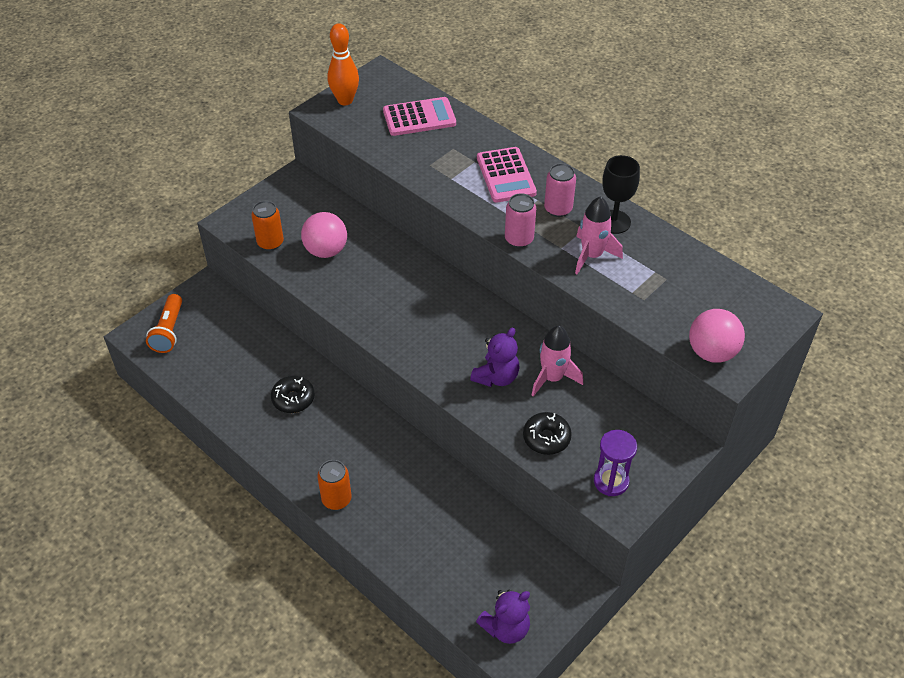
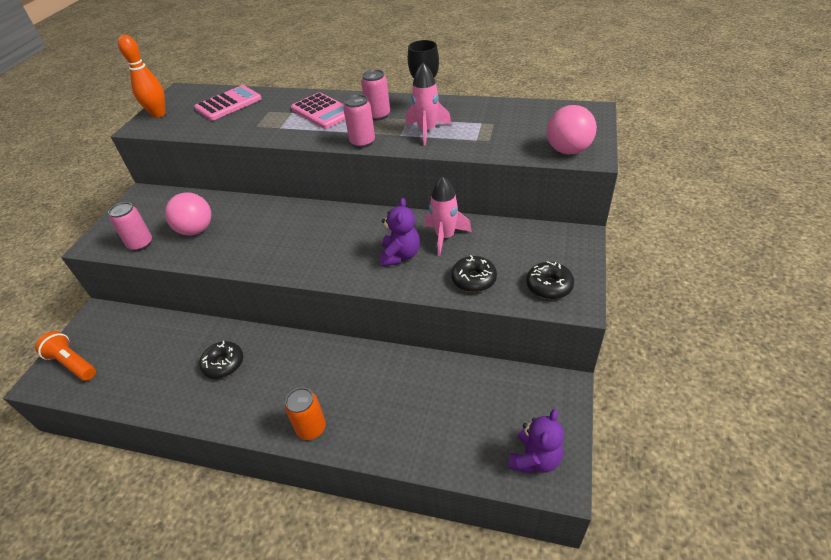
camera: 25 degrees left, 5 degrees down
orange flashlight [146,294,182,353] -> orange flashlight turned 150 degrees clockwise [35,331,96,381]
orange can [251,201,284,251] -> pink can [108,202,152,251]
purple hourglass [594,430,637,496] -> black donut [526,261,574,299]

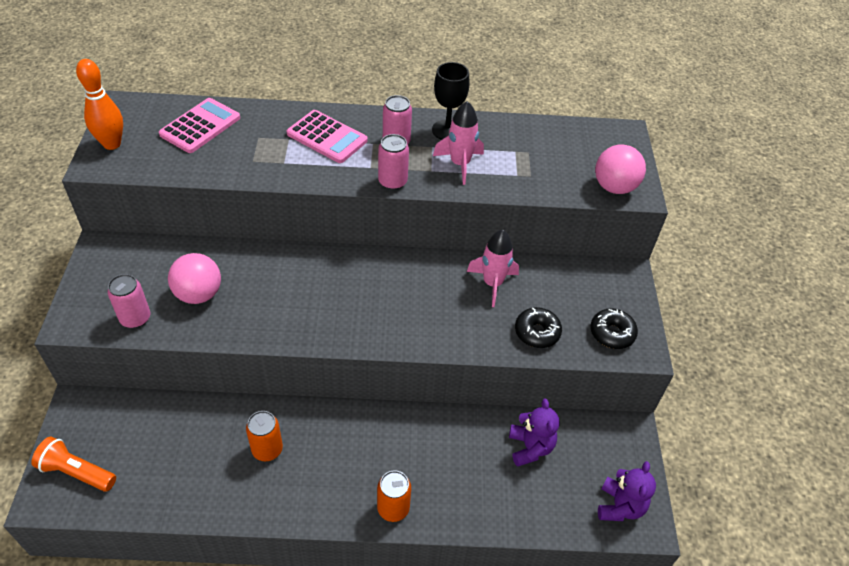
camera: 20 degrees left, 5 degrees up
black donut [199,341,243,379] -> orange can [246,411,283,461]
purple teddy bear [380,198,420,266] -> purple teddy bear moved to [509,398,560,467]

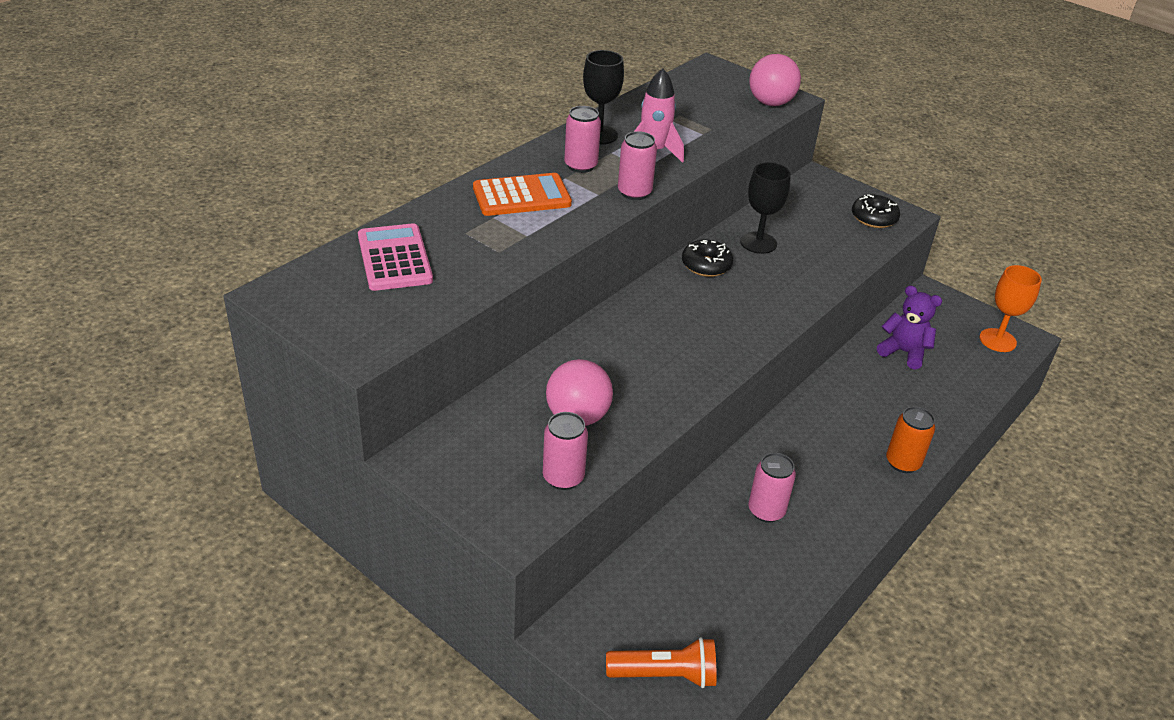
camera: 50 degrees left, 10 degrees down
orange flashlight [31,437,116,492] -> orange flashlight turned 150 degrees counterclockwise [606,637,717,688]
orange bowling pin [76,59,123,150] -> none
orange can [246,411,283,461] -> pink can [749,453,796,523]
pink calculator [287,110,368,163] -> orange calculator [473,173,572,216]
pink rocket [467,230,519,307] -> black goblet [740,162,791,254]
black donut [515,307,562,348] -> black donut moved to [682,240,733,277]
purple teddy bear [598,461,656,521] -> orange goblet [980,265,1042,352]

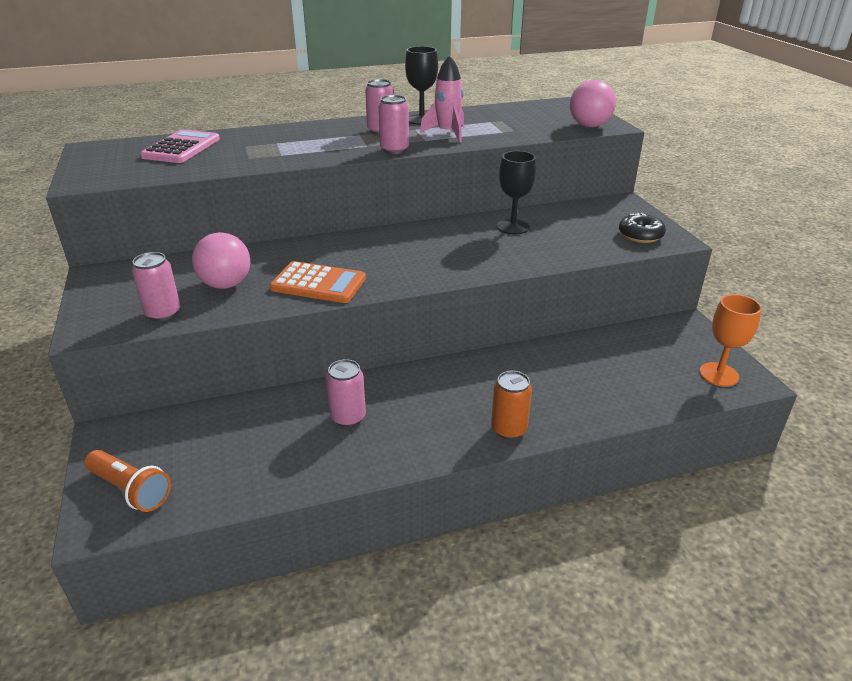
camera: 35 degrees right, 5 degrees down
orange calculator [473,173,572,216] -> orange calculator moved to [270,261,366,303]
black donut [682,240,733,277] -> none
purple teddy bear [877,285,942,370] -> none

